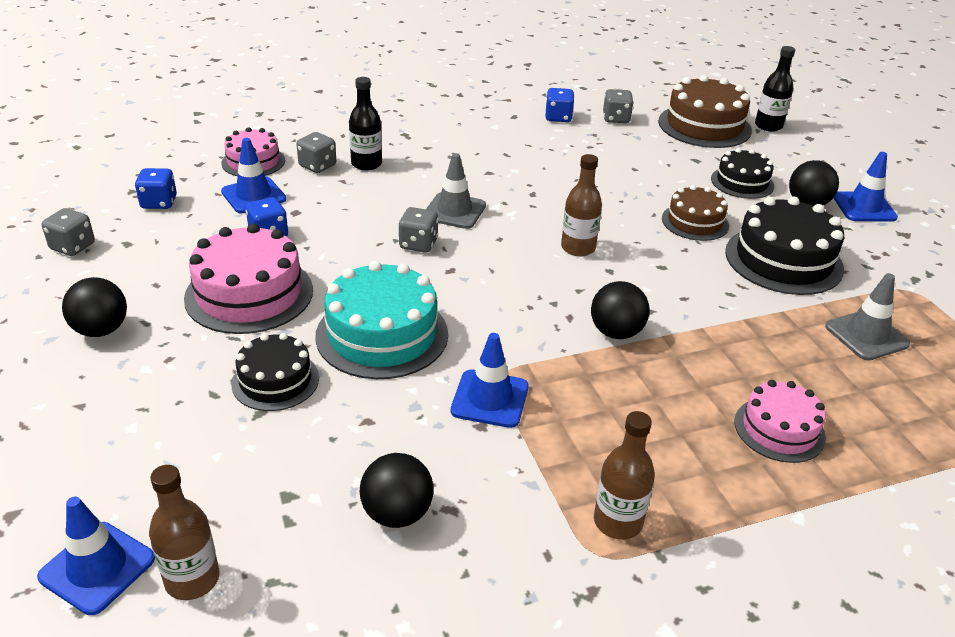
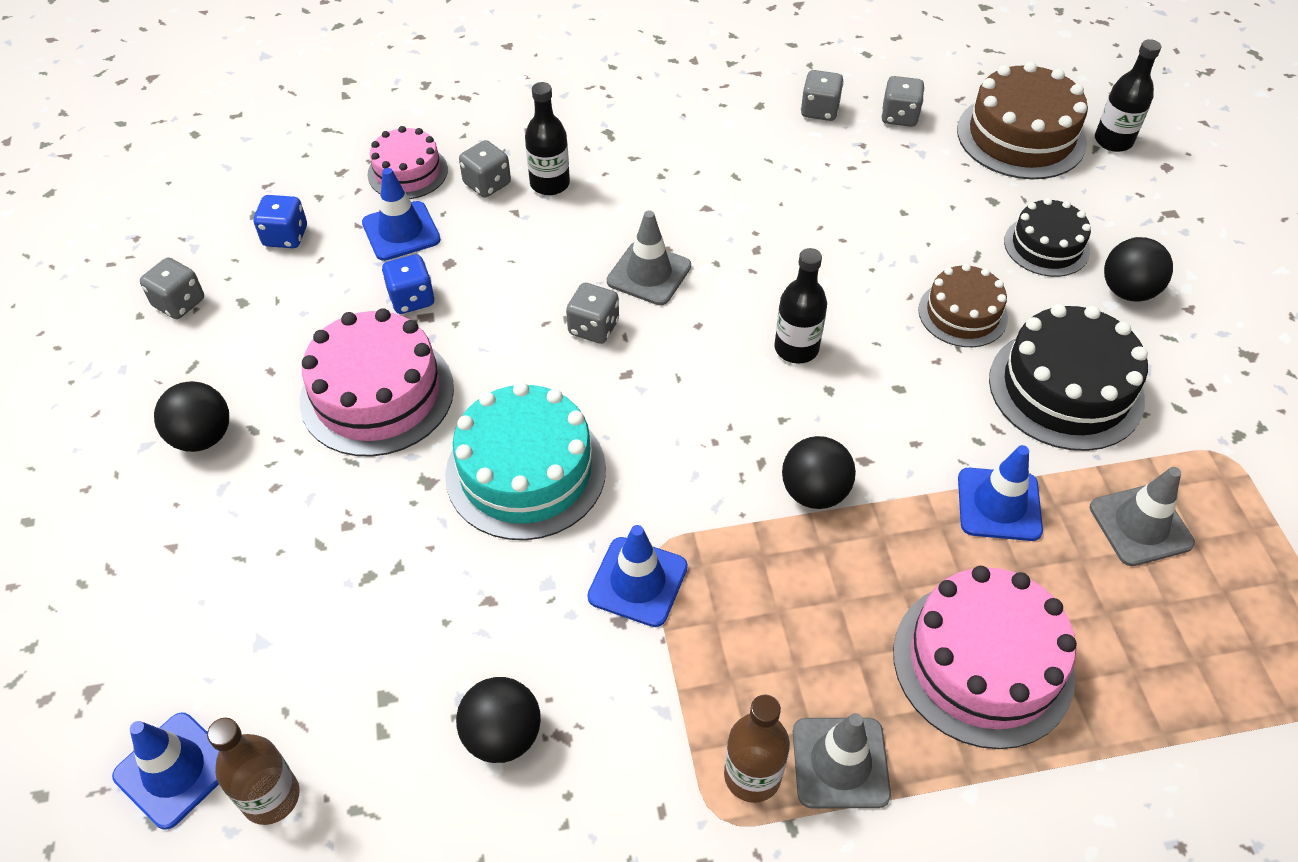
camera: 10 degrees right, 15 degrees up
black cake [231,333,319,411] -> none
blue dice [545,88,574,122] -> grey dice [801,70,844,121]
brown bottle [561,154,602,256] -> black bottle [774,248,827,364]
pink cake [734,380,826,463] -> pink cake [893,566,1077,749], size x1.64
blue traffic cone [833,152,898,222] -> blue traffic cone moved to [958,445,1043,541]
none -> grey traffic cone [793,713,891,808]

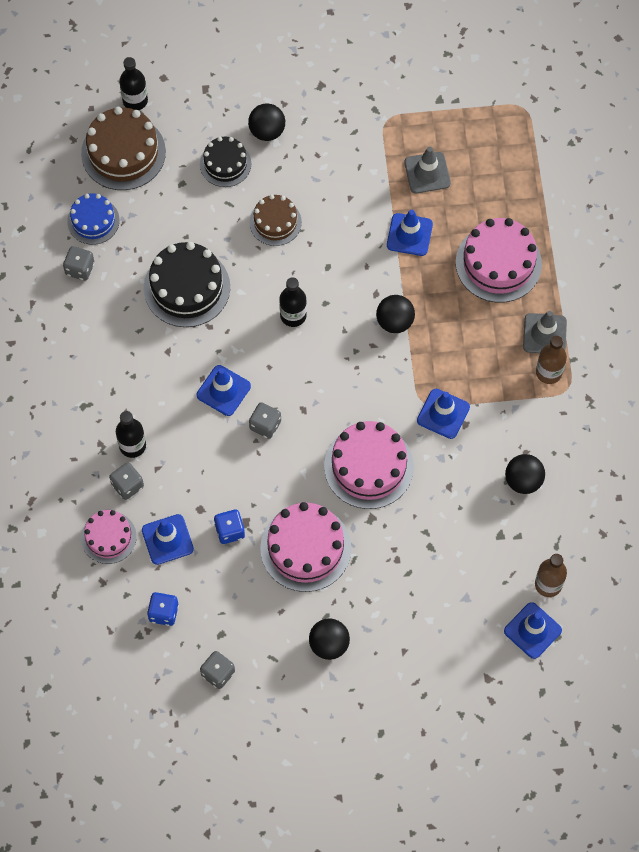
camera: 85 degrees left, 15 degrees up
turquoise cake [445,382,606,540] -> pink cake [324,421,414,509]
grey traffic cone [607,211,691,305] -> blue traffic cone [197,365,251,416]
grey dice [881,76,925,127] -> blue cake [67,194,120,245]
black cake [989,304,1148,451] -> black cake moved to [144,242,230,327]

